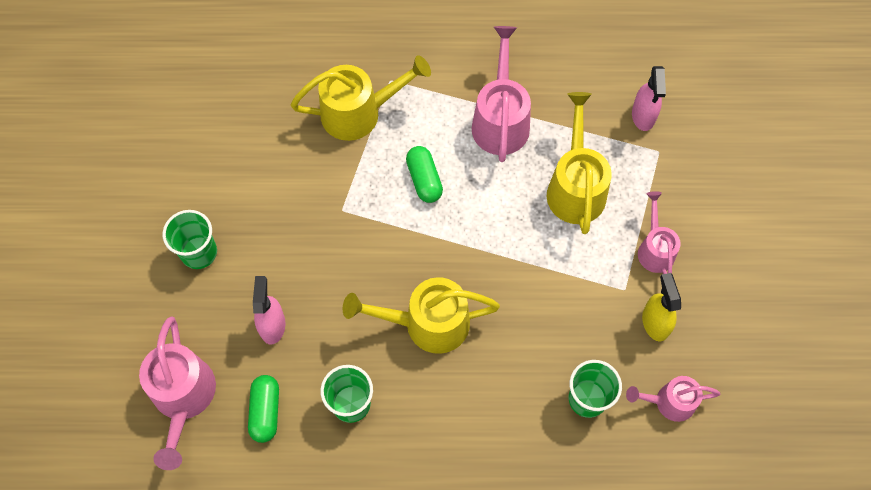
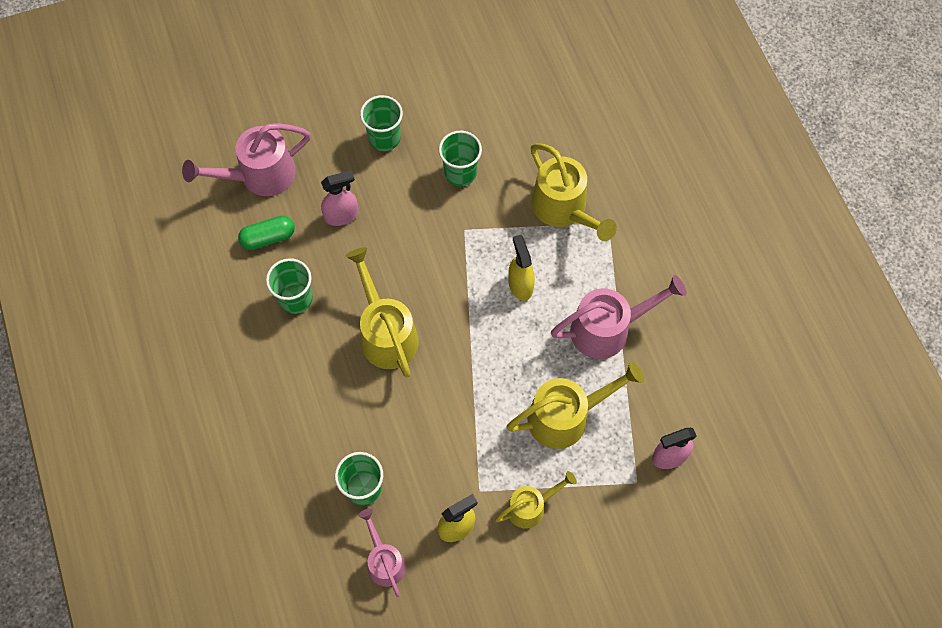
camera: 70 degrees right, 0 degrees up
green capsule [406,146,443,203] -> yellow spray bottle [508,235,535,301]
pink watering can [638,191,681,274] -> yellow watering can [495,471,577,529]
none -> green cup [439,131,482,186]

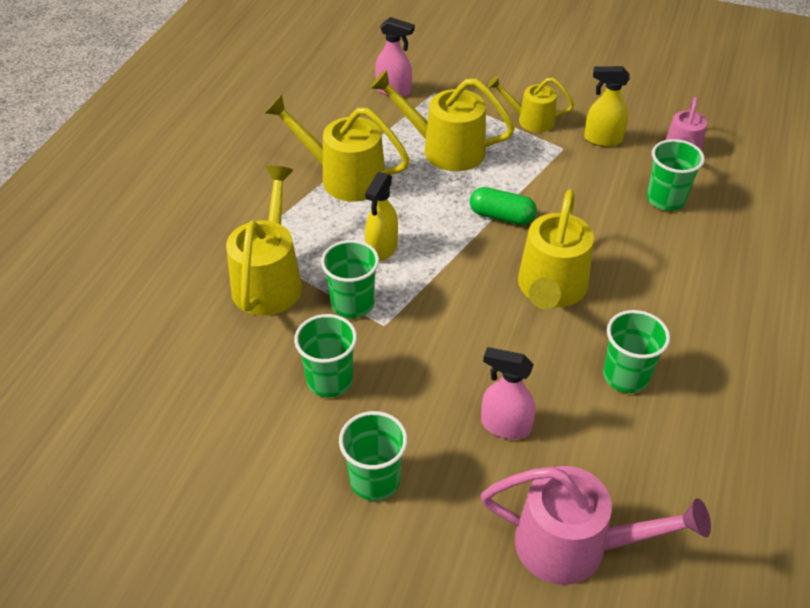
camera: 140 degrees left, 20 degrees down
green capsule [238,216,295,250] -> green capsule moved to [470,187,537,225]
pink watering can [551,275,687,359] -> yellow watering can [265,94,410,202]
none -> green cup [321,240,379,318]

